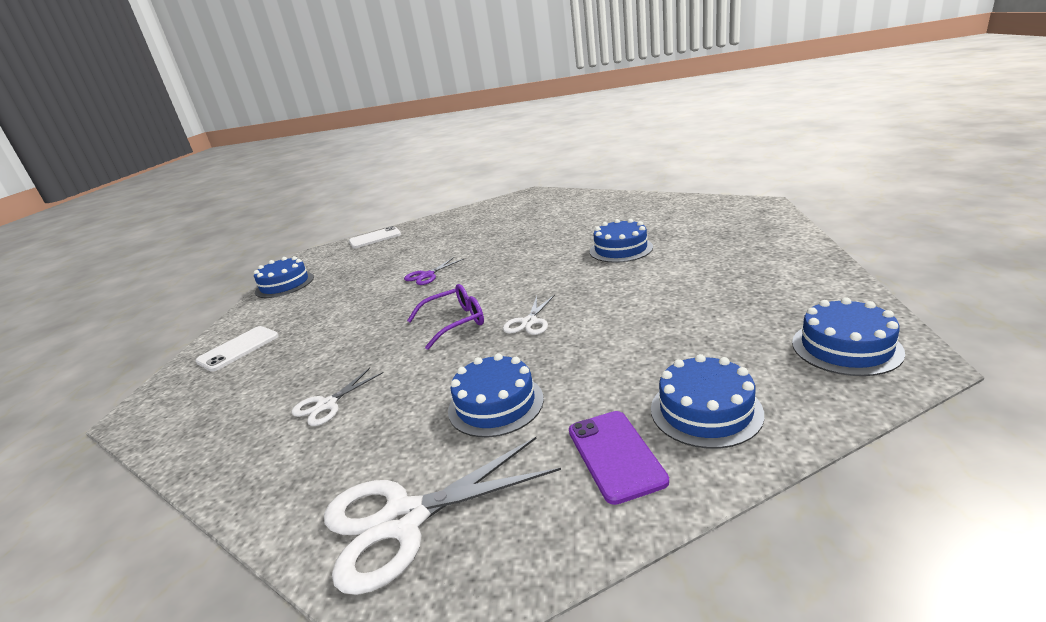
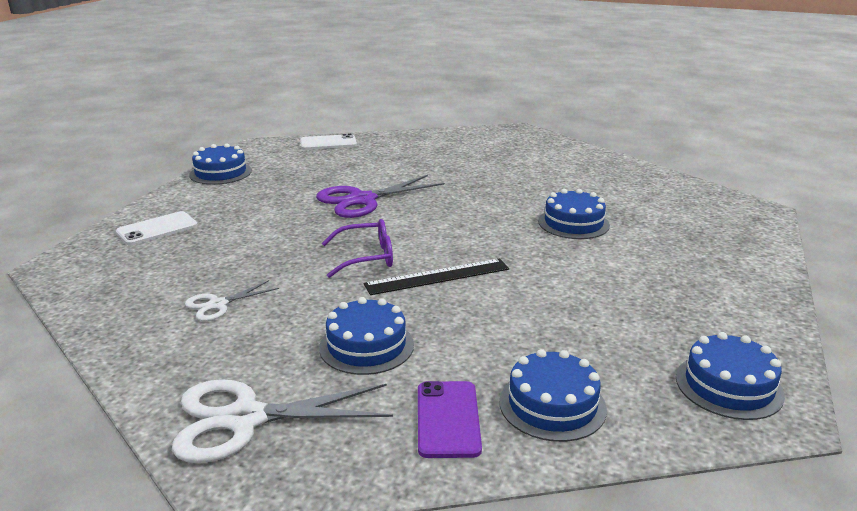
camera: 10 degrees right, 0 degrees up
purple scissors [404,257,464,285] -> purple scissors [316,175,445,218], size x1.87
white scissors [503,295,555,335] -> black ruler [364,258,509,295]

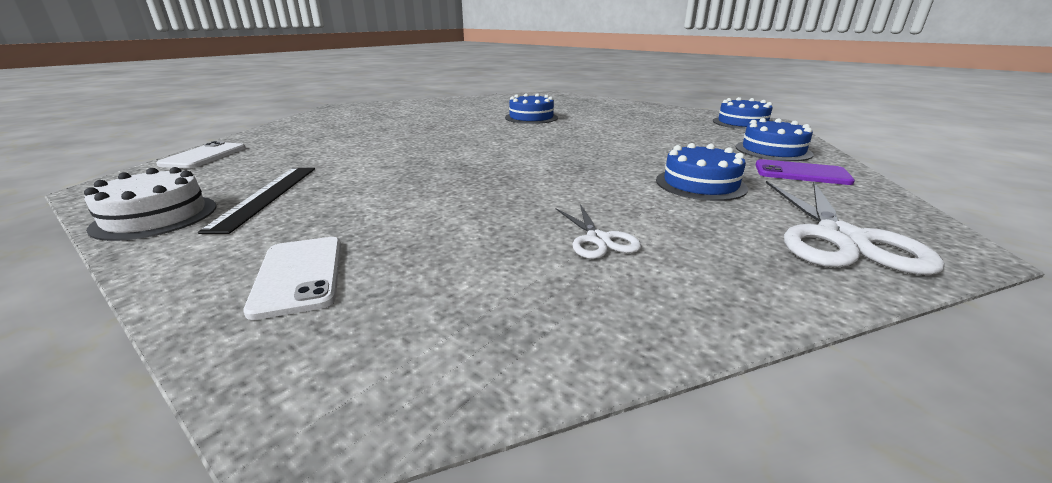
camera: 70 degrees left, 0 degrees up
blue cake [189,143,252,185] -> white cake [84,167,216,241]
purple scissors [316,175,445,218] -> none
purple glasses [322,219,393,278] -> none
black ruler [364,258,509,295] -> black ruler moved to [198,168,315,234]

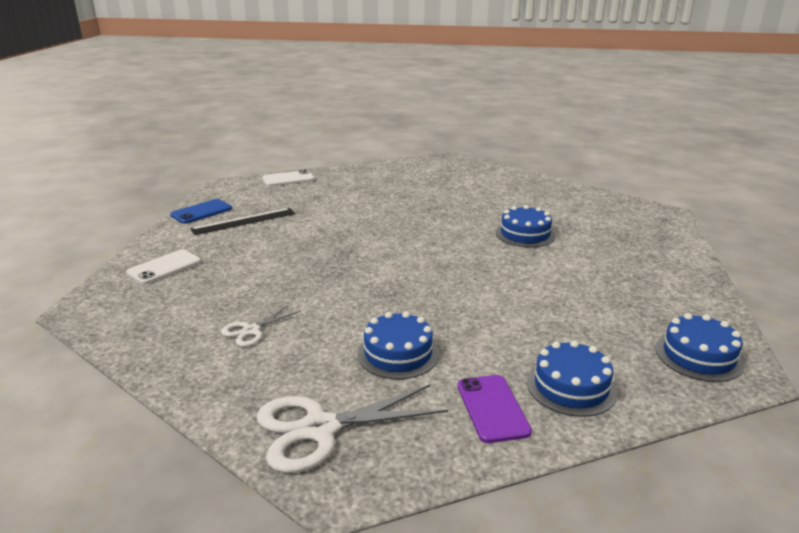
camera: 60 degrees right, 0 degrees up
white cake [84,167,216,241] -> blue phone [170,199,232,224]

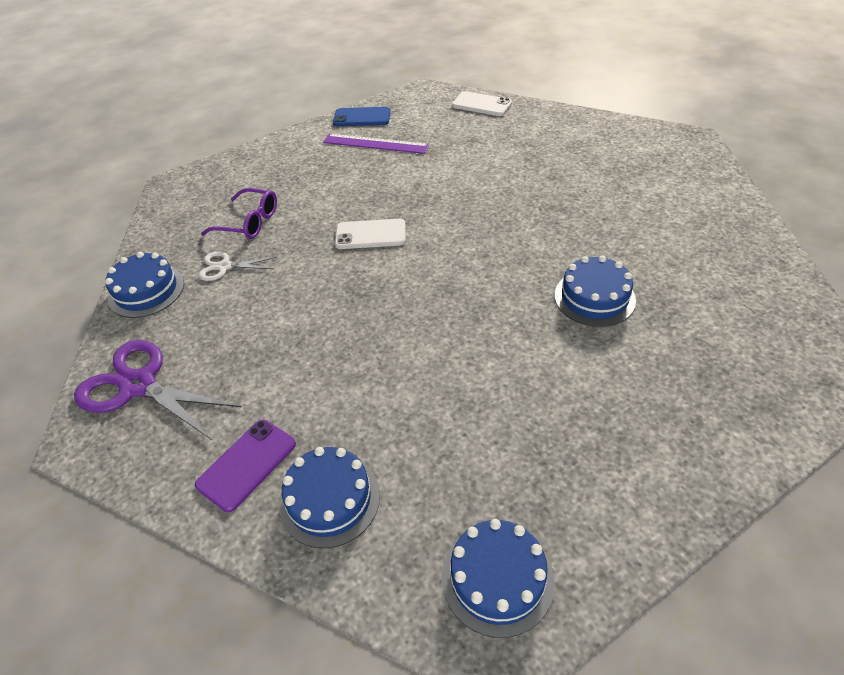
camera: 50 degrees right, 20 degrees up
white phone [126,249,201,284] -> white phone moved to [335,219,406,249]
black ruler [190,208,295,235] -> purple ruler [323,134,429,154]
white scissors [256,384,448,473] -> purple scissors [74,340,241,440]
blue cake [357,312,439,379] -> blue cake moved to [105,252,184,318]
none -> purple glasses [201,188,277,239]

